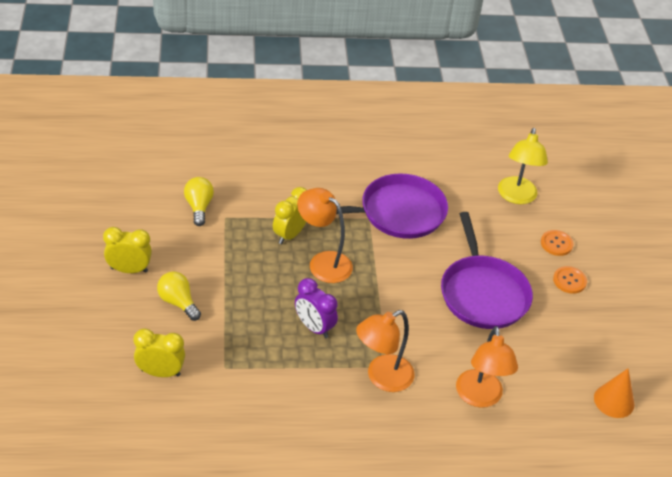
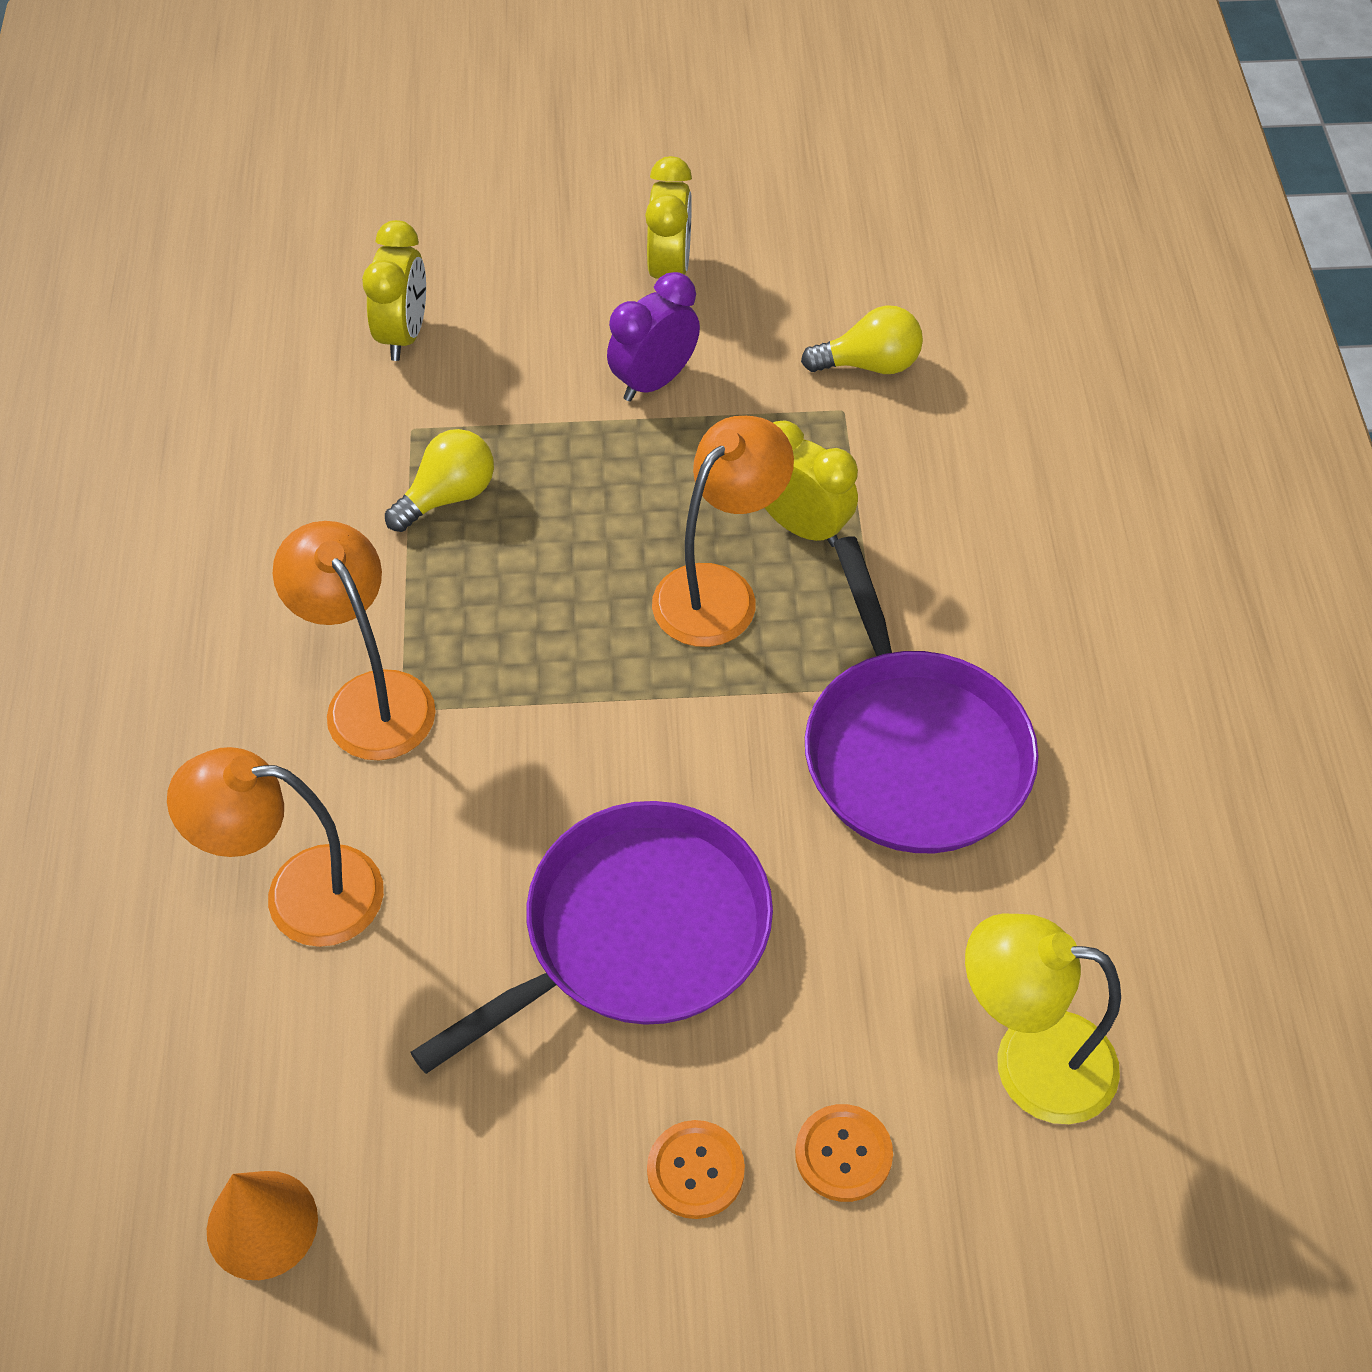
camera: 95 degrees right, 10 degrees up
yellow light bulb [157,271,201,321] -> yellow light bulb moved to [385,429,494,532]
purple clock [295,278,338,338] -> purple clock moved to [607,272,700,401]
purple pan [441,212,533,329] -> purple pan turned 150 degrees clockwise [411,801,773,1074]

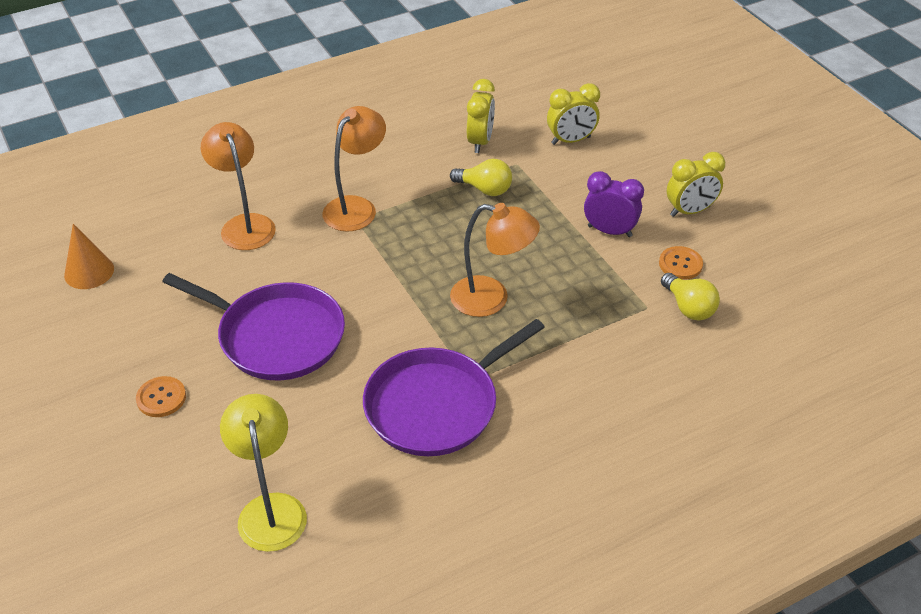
camera: 65 degrees right, 10 degrees down
yellow clock [765,421,858,547] -> yellow clock moved to [467,79,495,153]
orange button [795,1104,893,1202] -> orange button moved to [659,246,703,280]

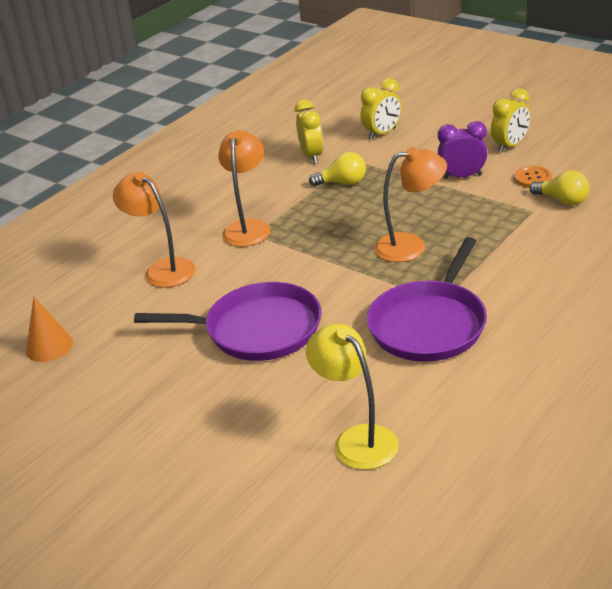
camera: 20 degrees left, 10 degrees down
orange button [136,376,186,417] -> none

